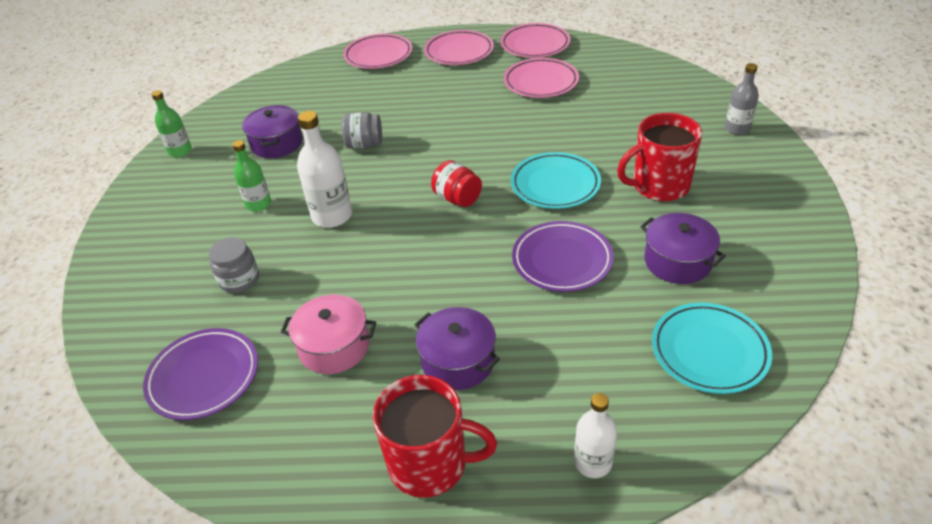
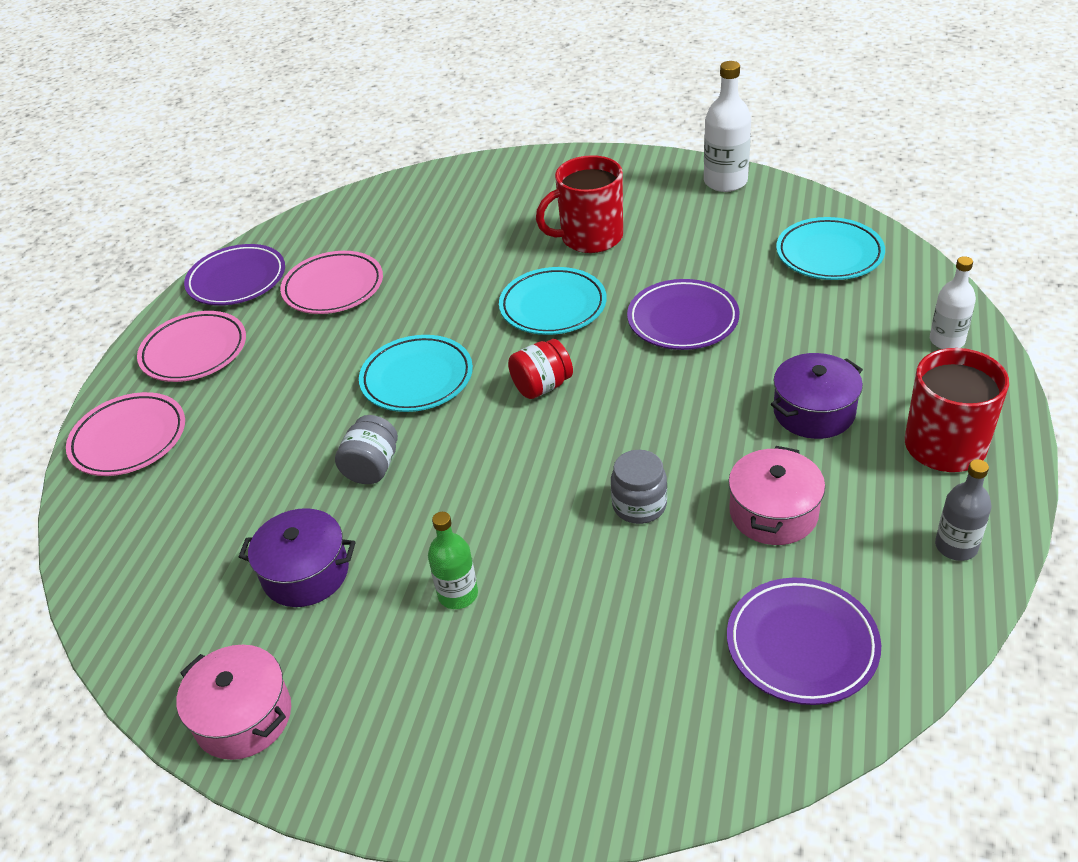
camera: 75 degrees left, 0 degrees up
green bottle [151,90,192,157] -> pink pot [176,645,291,760]
grey jar [209,237,259,293] -> grey jar moved to [611,450,667,524]
white bottle [297,111,352,228] -> white bottle moved to [704,61,751,192]
pink plate [501,23,571,58] -> purple plate [184,244,285,306]
red mug [617,113,702,201] -> red mug turned 75 degrees clockwise [536,155,623,253]
purple pot [640,213,726,284] -> none
grey bottle [725,63,759,135] -> grey bottle moved to [935,459,992,561]
none -> turquoise plate [359,335,473,412]

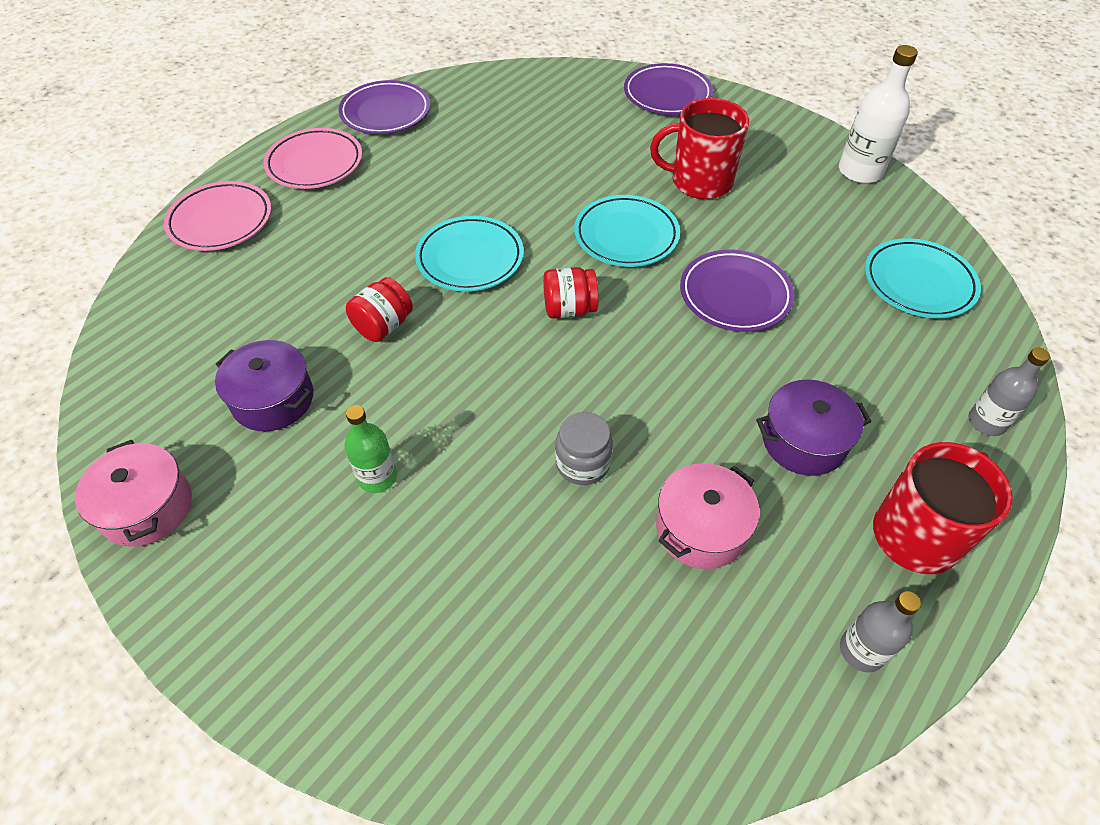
camera: 20 degrees right, 10 degrees up
pink plate [280,251,383,314] -> none
grey jar [335,415,398,484] -> red jar [346,277,413,342]
purple plate [727,578,881,705] -> purple plate moved to [624,63,713,115]
white bottle [930,256,976,349] -> grey bottle [968,348,1050,436]

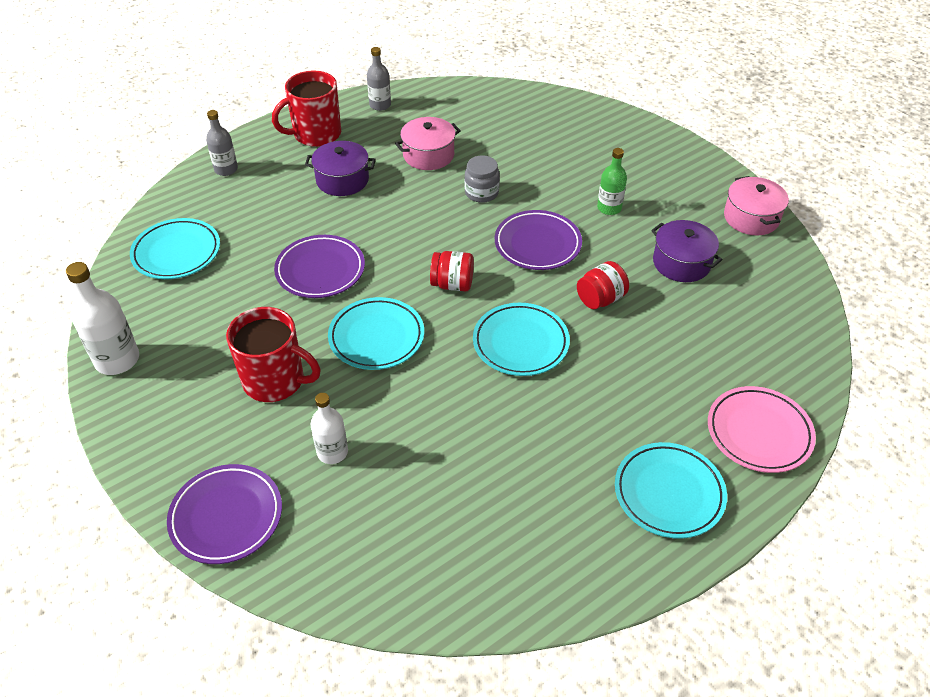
camera: 165 degrees left, 5 degrees down
pink plate [263,128,362,189] -> turquoise plate [615,442,727,539]
purple plate [339,80,430,134] -> purple plate moved to [495,210,582,270]
none -> white bottle [311,393,348,464]

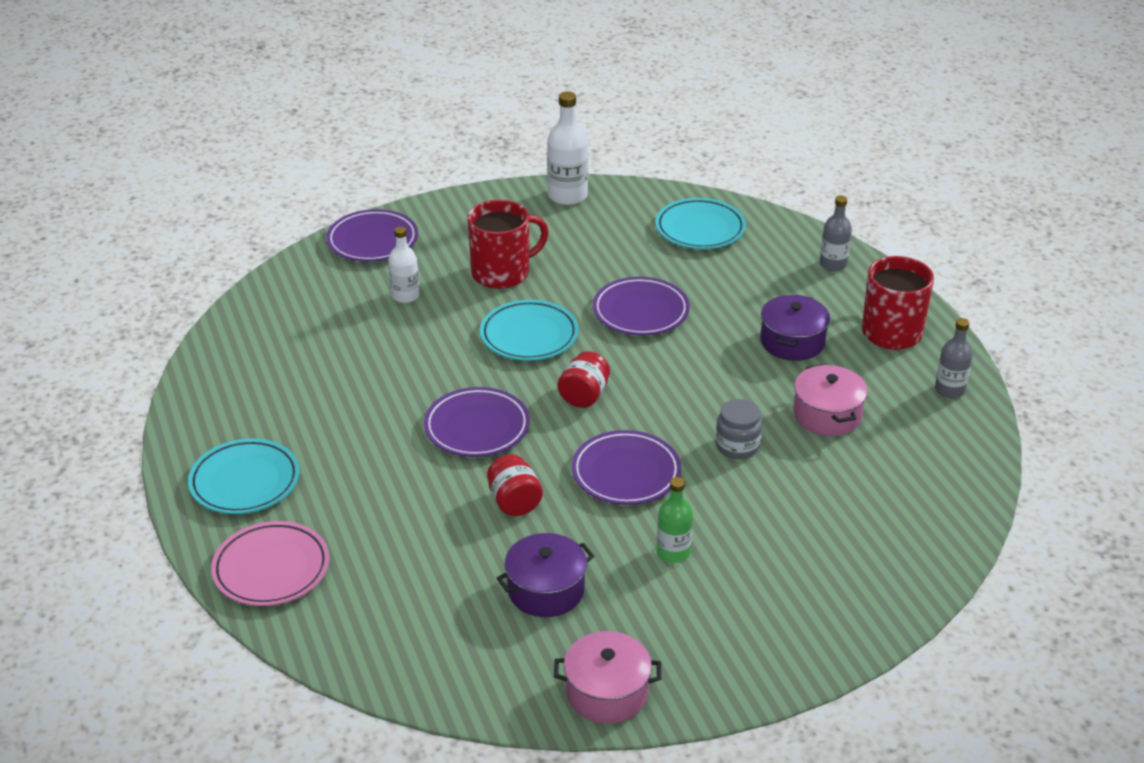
camera: 105 degrees right, 10 degrees down
red mug [226,307,321,402] -> red mug turned 150 degrees counterclockwise [467,200,549,289]
turquoise plate [473,303,570,376] -> purple plate [424,387,530,457]

